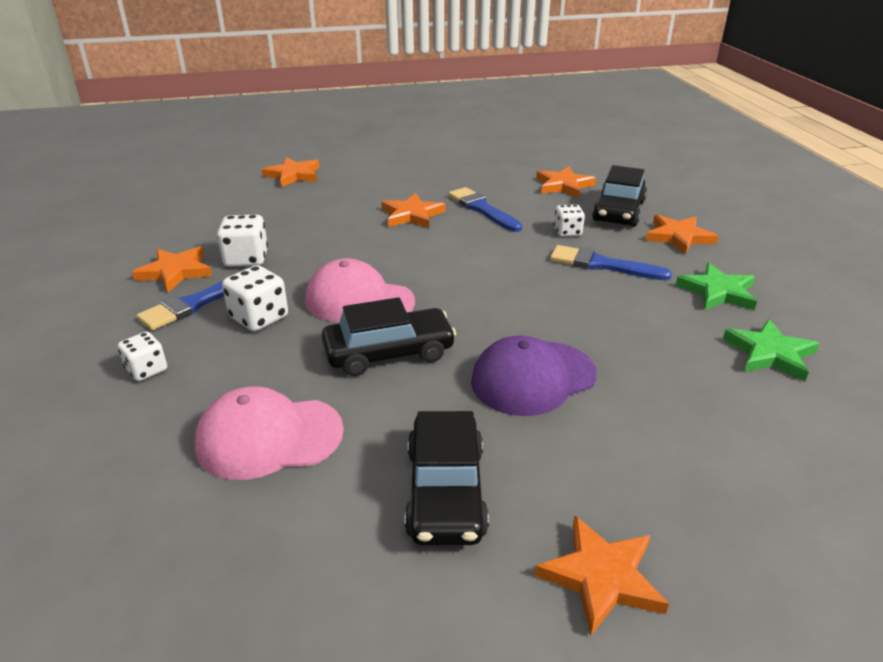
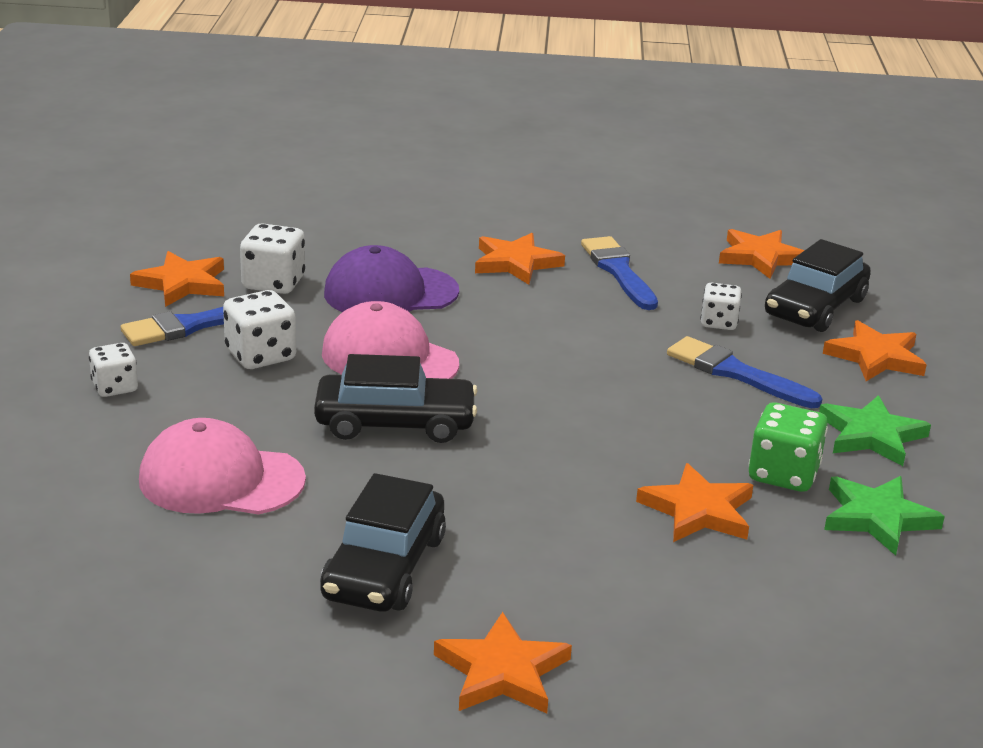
camera: 15 degrees right, 5 degrees down
orange star [262,157,319,188] -> orange star moved to [636,463,753,542]
purple cap [471,335,597,416] -> purple cap moved to [324,245,459,312]
none -> green dice [748,403,828,492]

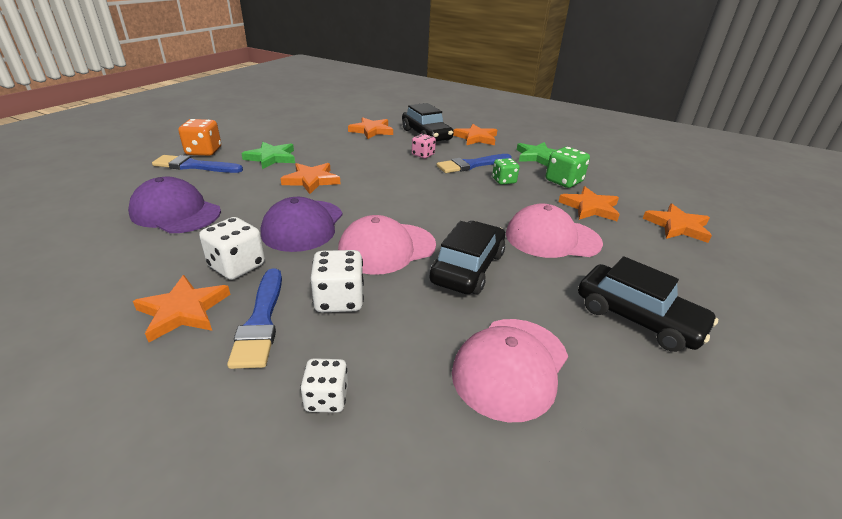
camera: 65 degrees left, 5 degrees up
orange star [434,612,572,714] -> orange star moved to [643,203,712,243]
blue brush [581,236,658,310] -> blue brush moved to [152,155,243,173]
white dice [700,283,742,330] -> pink dice [412,134,436,158]
green star [824,476,945,556] -> green star moved to [241,142,295,169]
none -> purple cap [128,177,221,233]
none -> orange dice [178,119,221,156]
none -> green dice [492,158,520,185]
none -> pink cap [506,204,603,258]

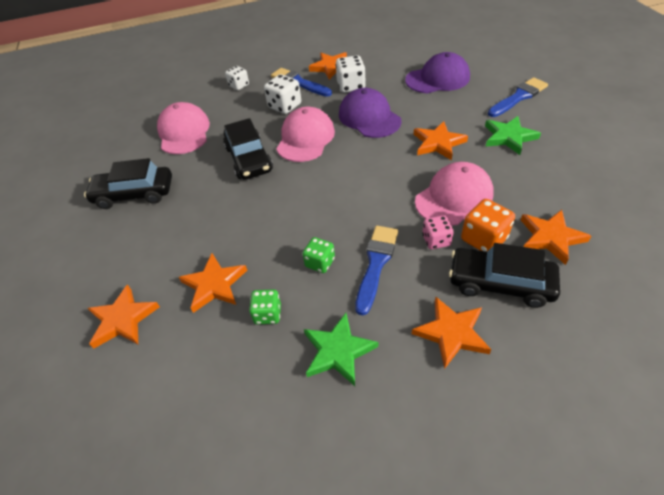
camera: 140 degrees right, 15 degrees up
orange dice [178,119,221,156] -> orange dice moved to [461,199,515,252]
pink cap [506,204,603,258] -> pink cap moved to [415,162,494,226]
green dice [546,147,590,188] -> green dice [249,289,281,324], size x0.66

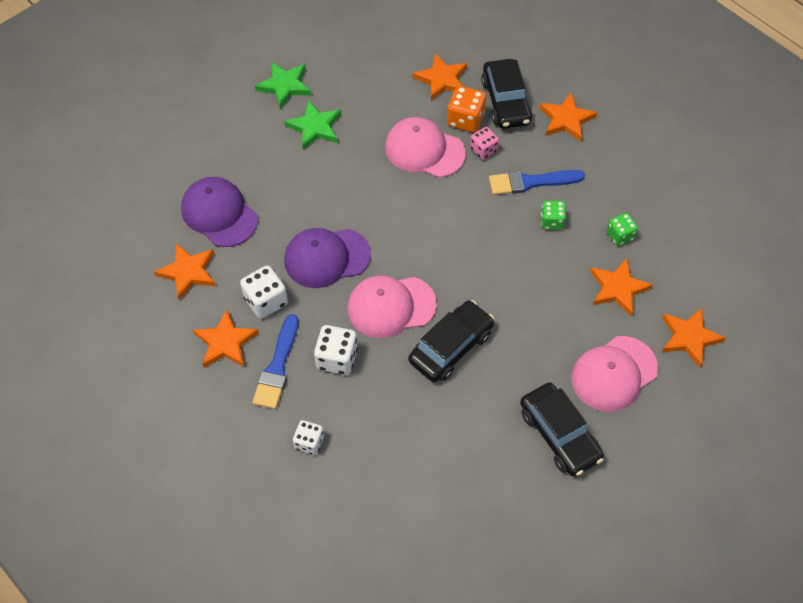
camera: 120 degrees left, 10 degrees up
pink cap [157,102,210,154] -> pink cap moved to [571,336,658,412]
green star [304,313,378,386] -> green star moved to [255,62,312,109]
purple cap [339,88,401,138] -> purple cap turned 45 degrees clockwise [284,228,371,288]
orange star [414,121,468,160] -> orange star moved to [154,243,216,300]
blue brush [488,77,548,117] -> none

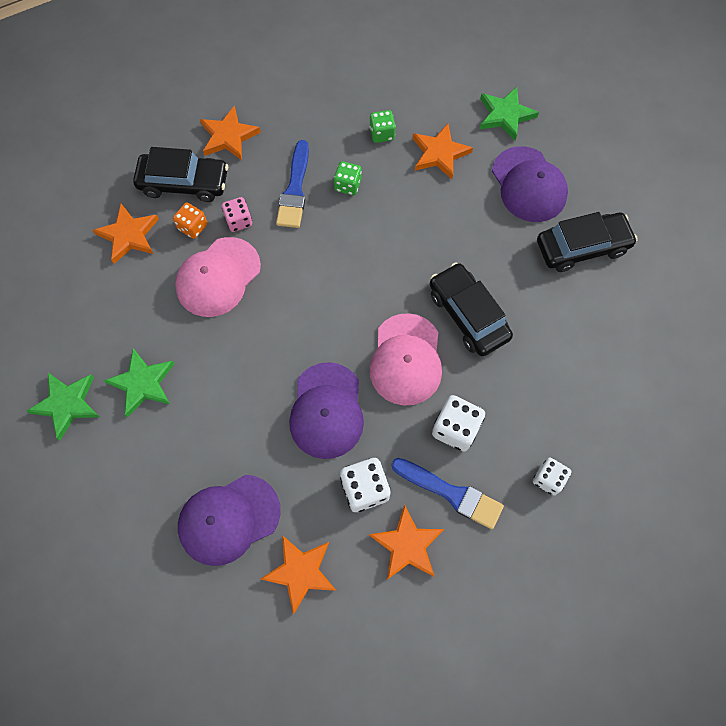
camera: 75 degrees left, 10 degrees up
orange dice [447,86,486,132] -> orange dice [173,203,207,239], size x0.66
pink cap [571,336,658,412] -> purple cap [492,146,568,222]
orange star [662,307,726,367] -> green star [480,87,539,141]

